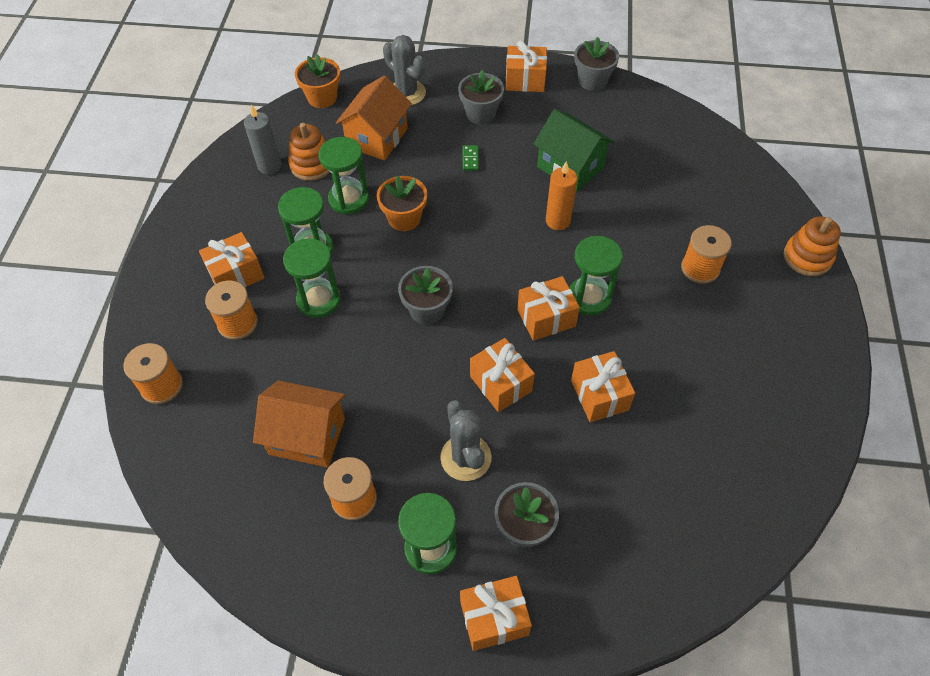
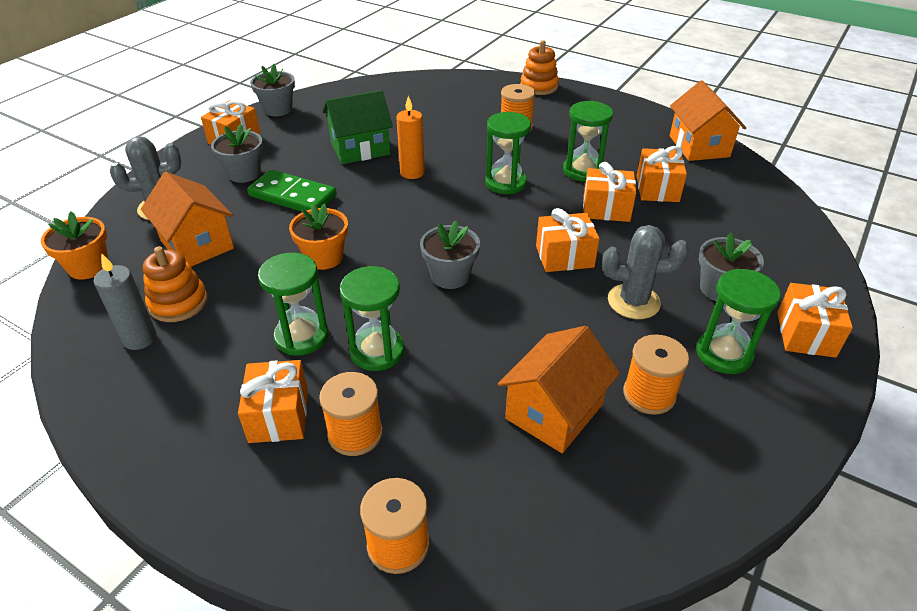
camera: 65 degrees left, 15 degrees down
green hourglass [318,137,369,214] -> green hourglass moved to [563,101,613,182]
green domino [463,145,479,171] -> green domino [247,169,337,212], size x2.35
orange gift [517,276,580,341] -> orange gift moved to [637,146,687,202]
none -> orange house [670,80,746,161]

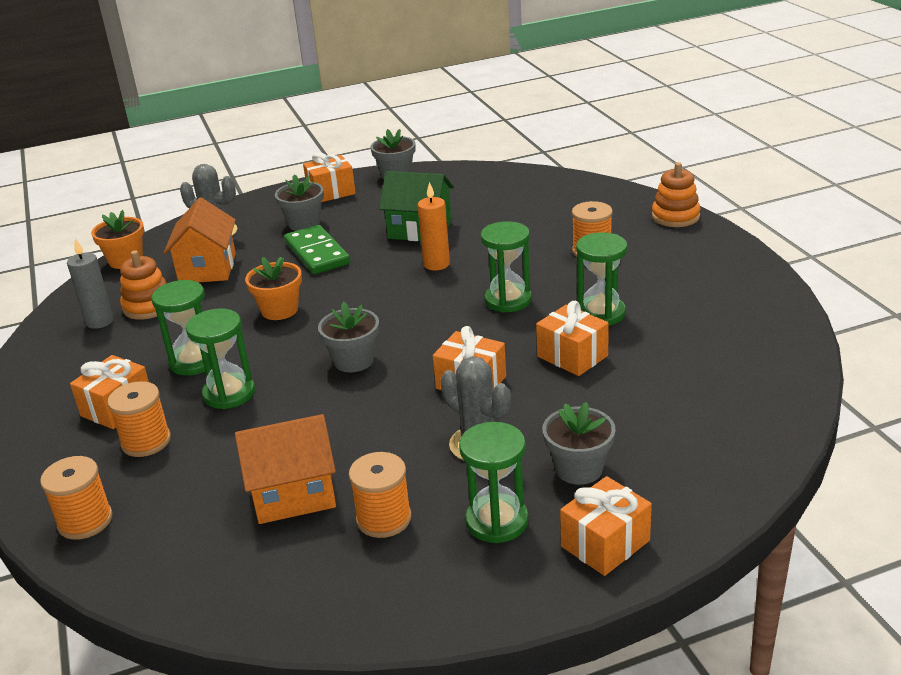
camera: 40 degrees right, 10 degrees down
orange gift [637,146,687,202] -> none
orange house [670,80,746,161] -> none

